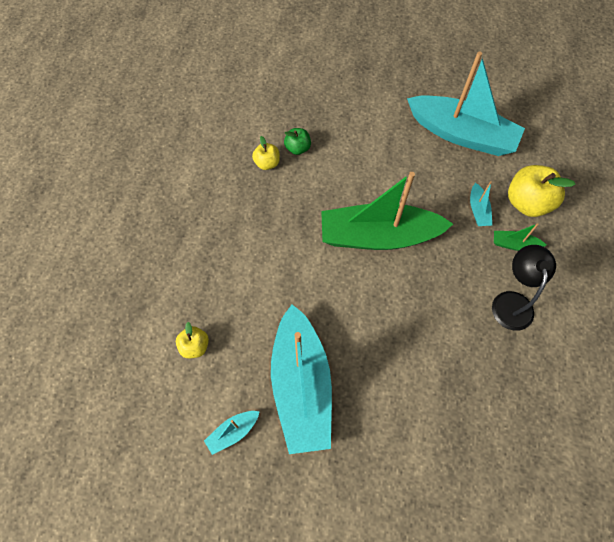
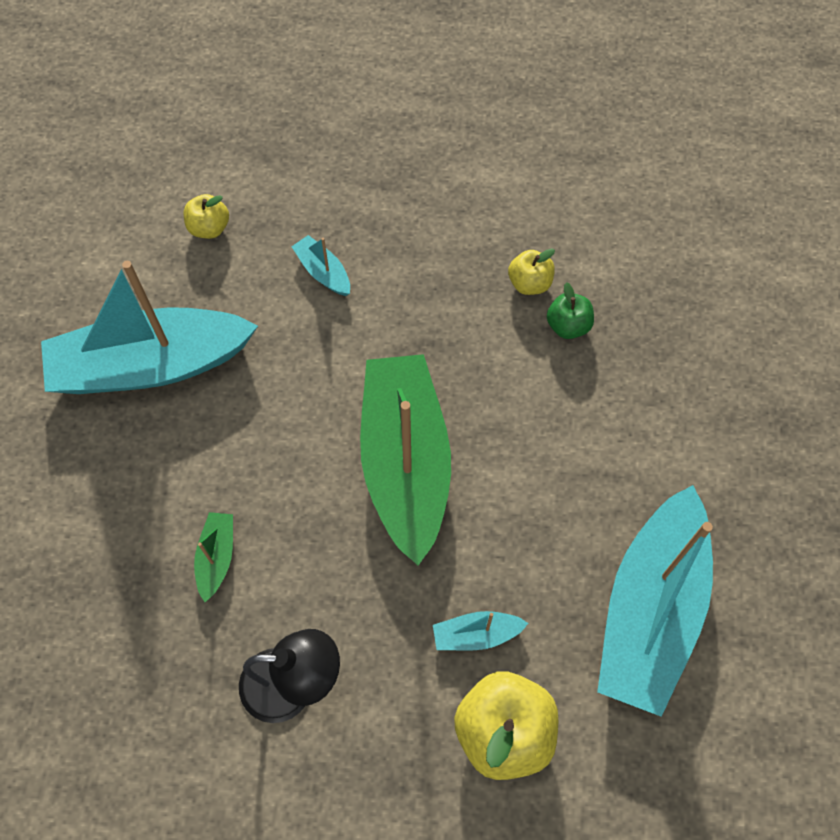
camera: 85 degrees right, 0 degrees up
turquoise boat [204,411,260,455] -> turquoise boat moved to [291,235,350,296]
green boat [494,223,546,251] -> green boat moved to [194,512,233,602]

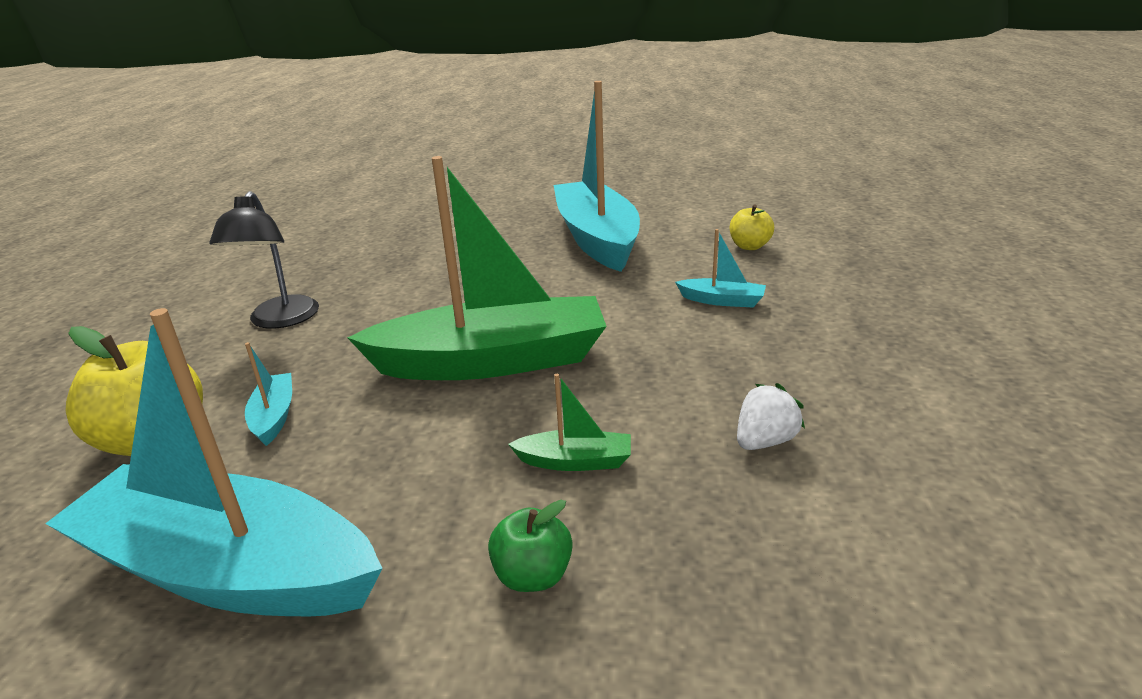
camera: 90 degrees right, 35 degrees down
green boat [194,512,233,602] -> green boat moved to [508,374,631,471]
turquoise boat [291,235,350,296] -> turquoise boat turned 60 degrees clockwise [675,229,766,307]
yellow apple [508,248,555,295] -> white strawberry [737,383,805,450]
green apple [547,282,594,339] -> green apple moved to [488,500,573,592]

